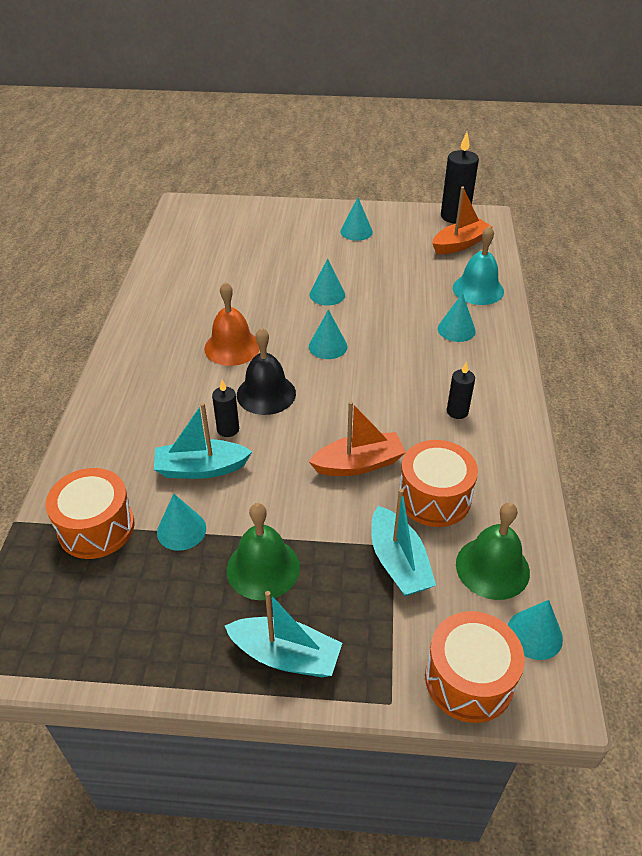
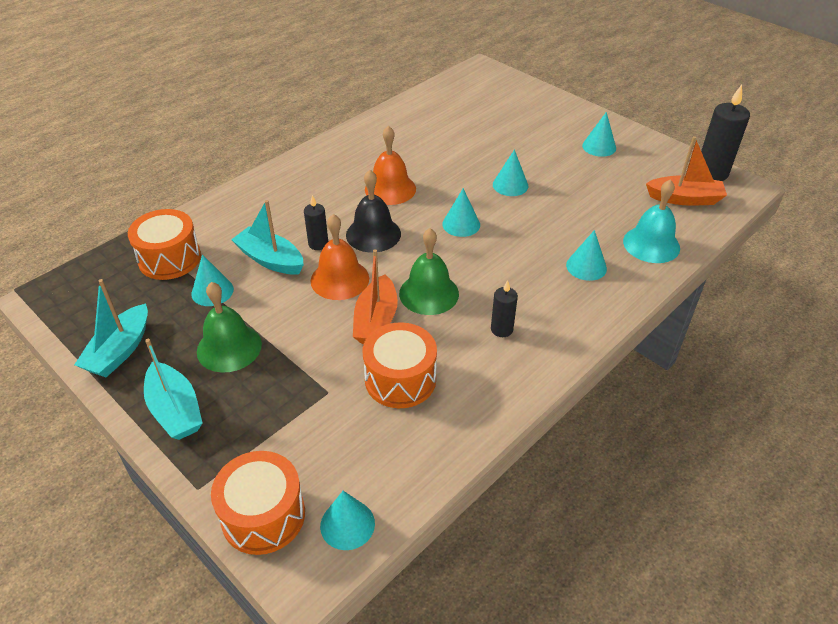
camera: 40 degrees right, 0 degrees up
orange boat [309,401,406,476] -> orange boat turned 75 degrees clockwise [353,249,398,344]
turquoise boat [371,489,436,596] -> turquoise boat moved to [74,279,148,377]
green bell [456,503,530,600] -> green bell moved to [399,228,459,315]
none -> orange bell [311,214,369,300]

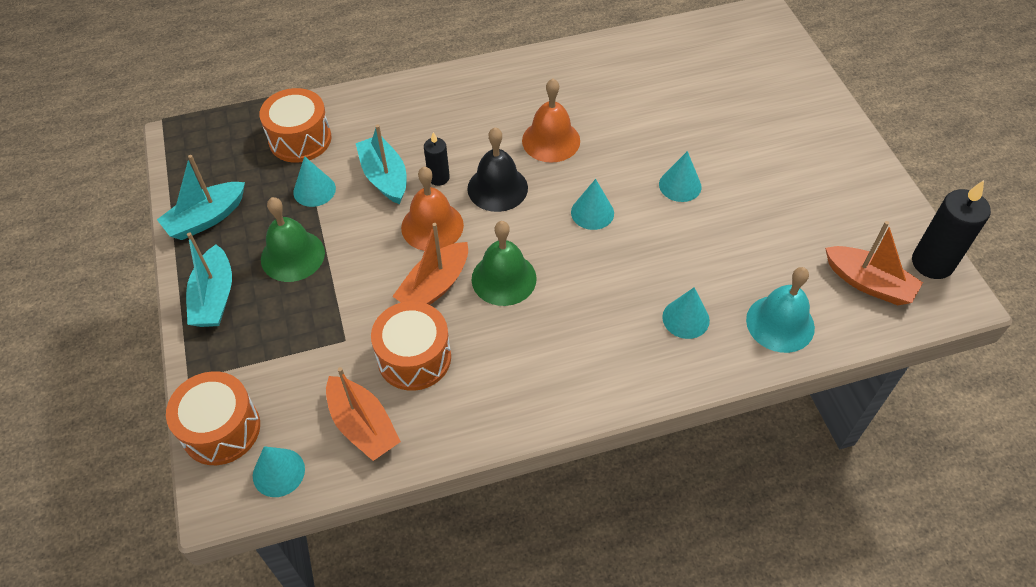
camera: 30 degrees right, 10 degrees up
black candle [491,280,518,337] -> none
turquoise cone [582,112,616,157] -> none
none -> orange boat [326,367,401,461]

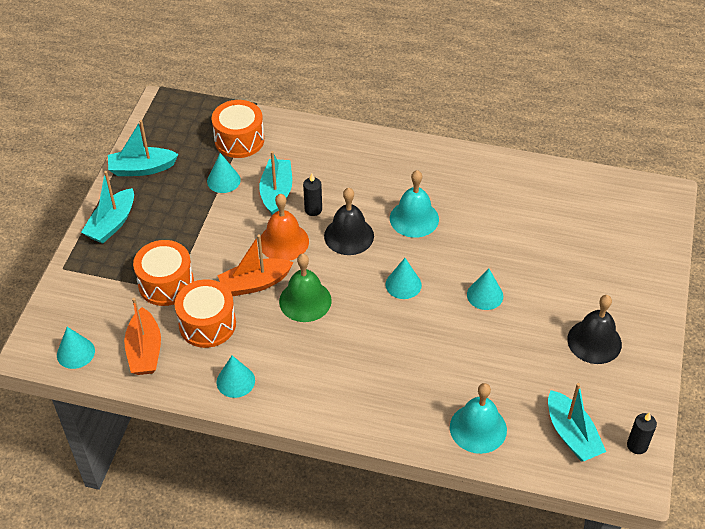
camera: 30 degrees right, 5 degrees down
orange drum [166,371,260,465] -> orange drum moved to [133,240,194,306]
green bell [261,197,325,282] -> none
orange bell [522,79,580,163] -> turquoise bell [390,170,439,238]
turquoise cone [662,287,710,339] -> turquoise cone moved to [216,356,255,398]
orange boat [825,221,923,305] -> turquoise boat [548,383,606,461]
black candle [912,180,991,279] -> black candle [627,412,657,454], size x0.56
none -> black bell [567,295,622,364]

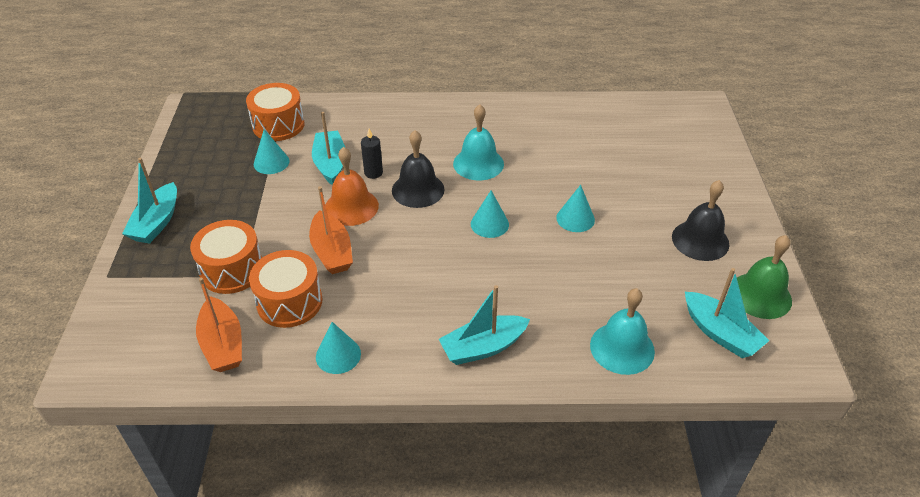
camera: 15 degrees left, 5 degrees down
turquoise cone [57,327,95,369] -> none
turquoise boat [108,120,179,176] -> turquoise boat moved to [439,285,530,365]
orange boat [217,234,294,296] -> orange boat turned 75 degrees counterclockwise [309,186,353,274]
green bell [279,254,332,322] -> green bell moved to [737,235,792,319]
black candle [627,412,657,454] -> none

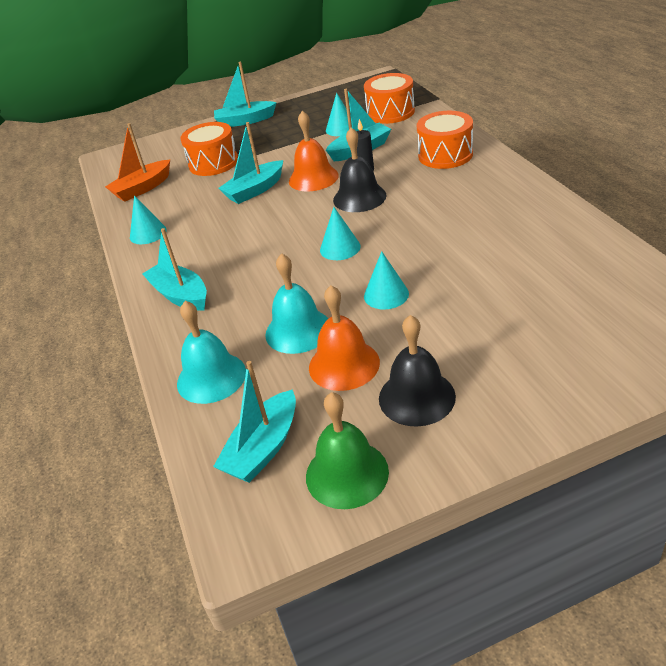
camera: 75 degrees right, 5 degrees down
orange drum [249,250,323,328] -> orange drum moved to [417,111,473,169]
orange boat [309,186,353,274] -> turquoise boat [218,122,283,204]
turquoise bell [453,104,504,181] -> turquoise bell moved to [265,253,328,354]
none -> orange bell [309,285,380,391]

